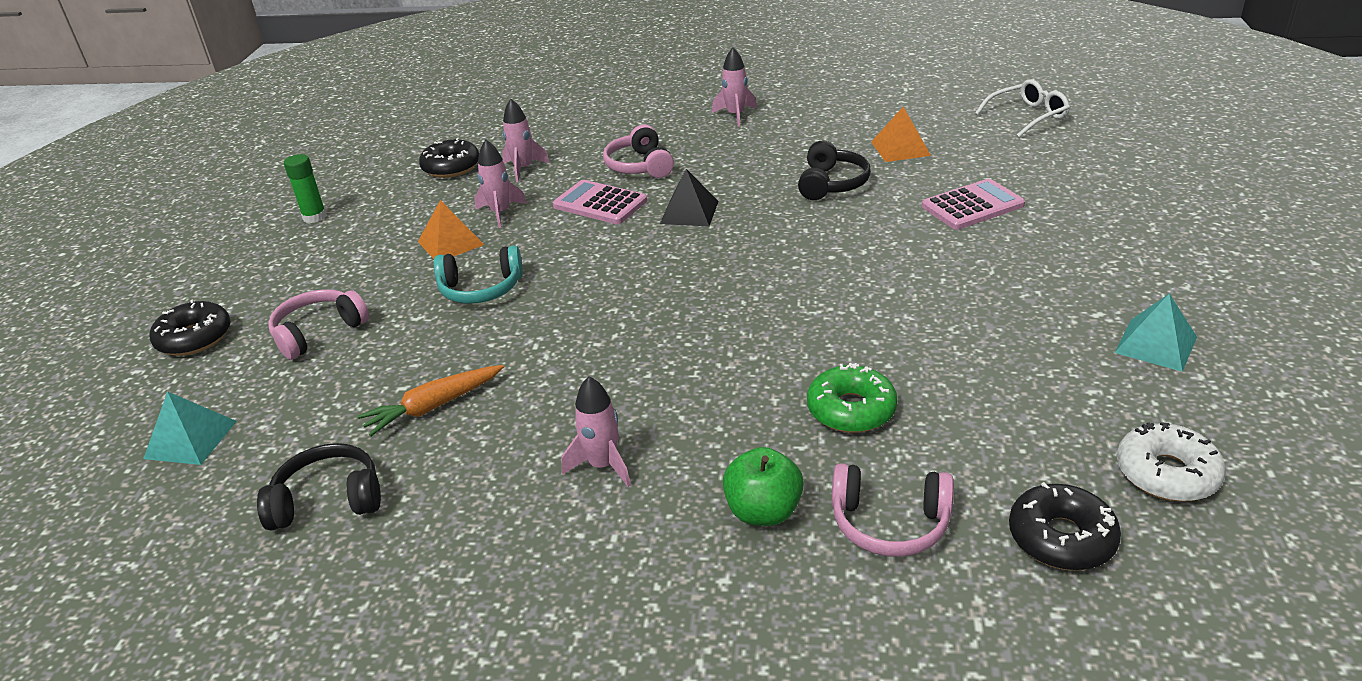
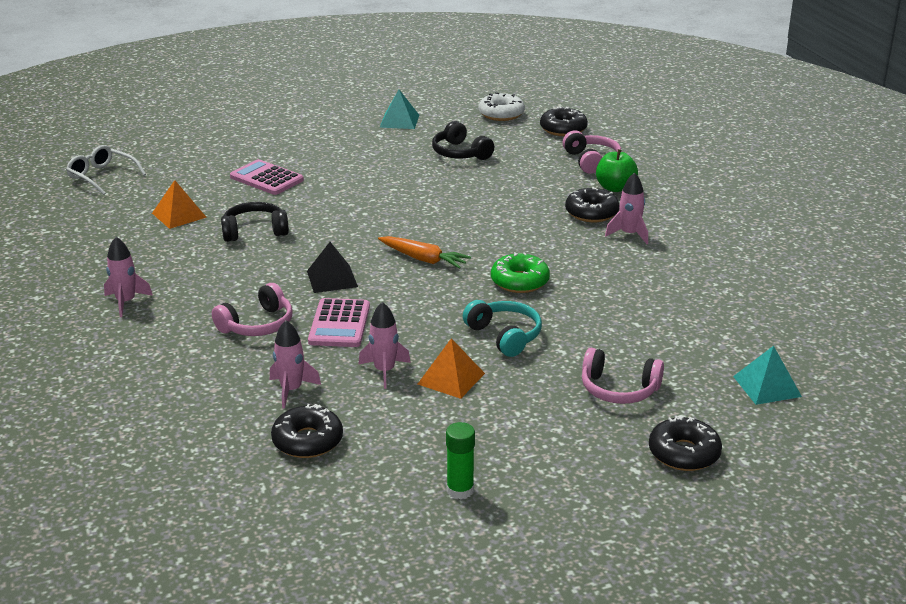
camera: 120 degrees left, 5 degrees down
black headphones [257,443,381,531] -> black headphones moved to [432,121,494,160]
orange carrot [357,365,504,436] -> orange carrot moved to [378,236,471,269]
green donut [807,363,898,433] -> green donut moved to [491,252,550,293]
none -> black donut [565,187,619,222]

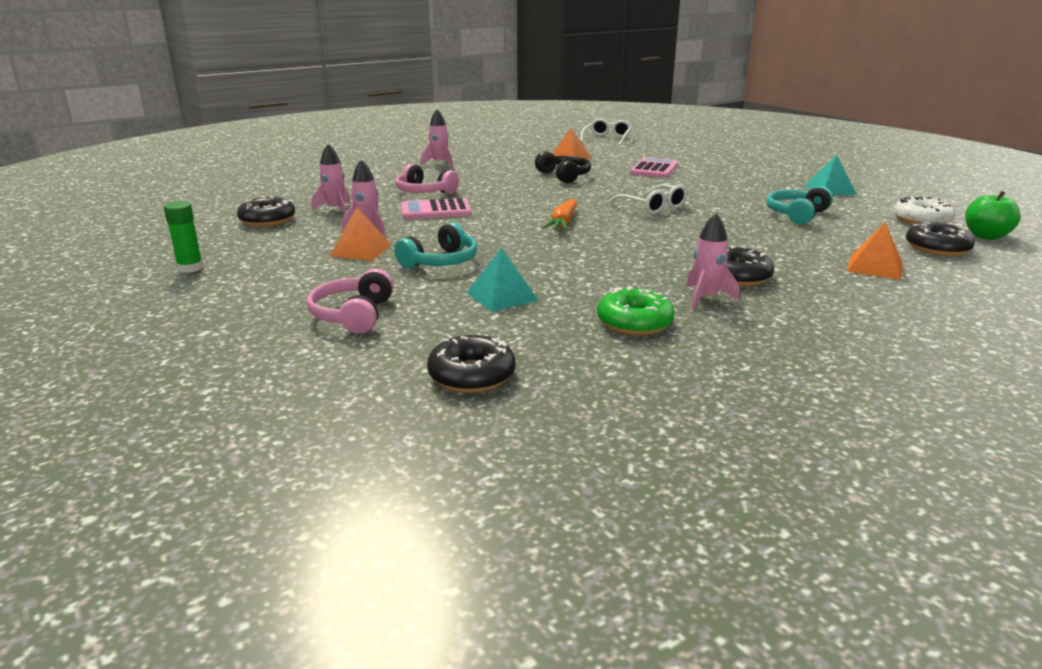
camera: 75 degrees right, 5 degrees down
black pyramid [307,242,358,293] -> none
black headphones [432,121,494,160] -> turquoise headphones [766,186,833,225]
green donut [491,252,550,293] -> green donut moved to [597,286,675,335]
pink headphones [563,131,621,174] -> orange pyramid [847,222,903,280]
green apple [596,149,638,192] -> green apple moved to [965,191,1021,240]
black donut [649,415,722,471] -> black donut moved to [427,335,516,393]
turquoise pyramid [733,346,802,405] -> turquoise pyramid moved to [466,247,539,312]
none -> white glasses [608,184,687,214]

